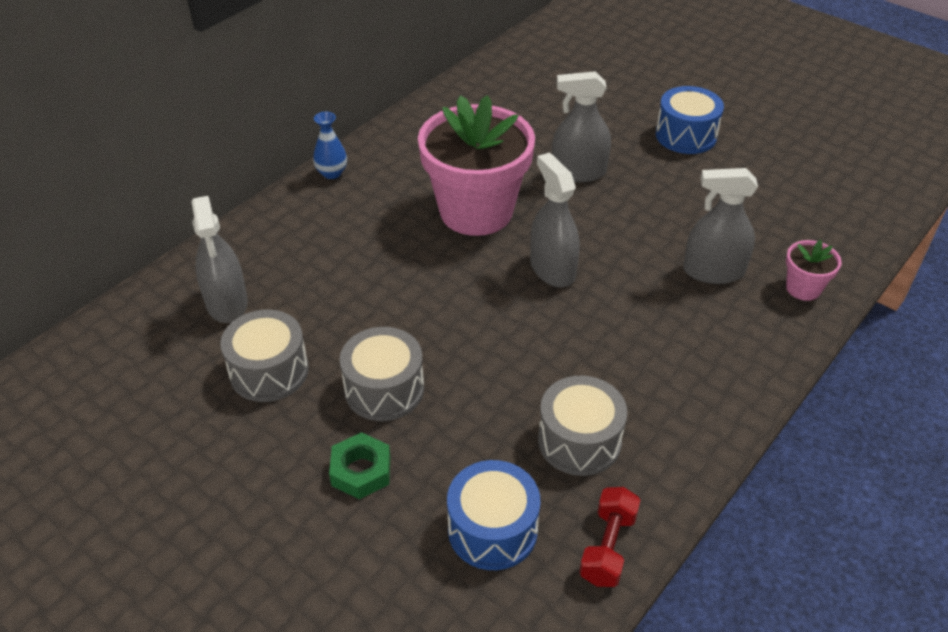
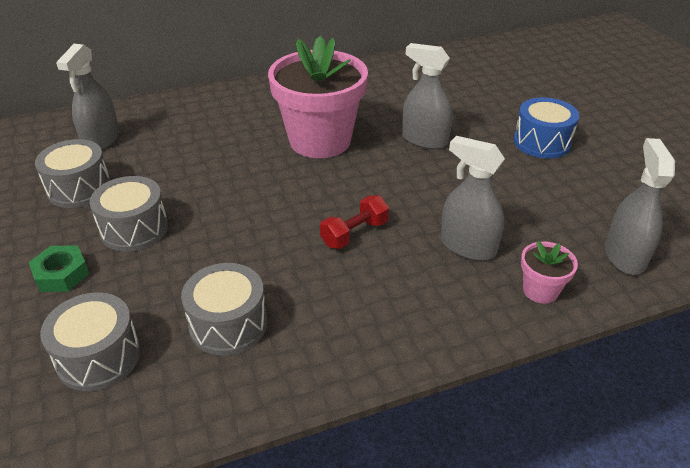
camera: 30 degrees right, 5 degrees down
blue vase [313,112,347,179] -> none
blue drum [447,460,540,570] -> grey drum [40,292,141,391]
grey spray bottle [530,152,580,287] -> grey spray bottle moved to [605,138,675,275]
red dumbbell [579,487,640,587] -> red dumbbell moved to [320,195,389,249]

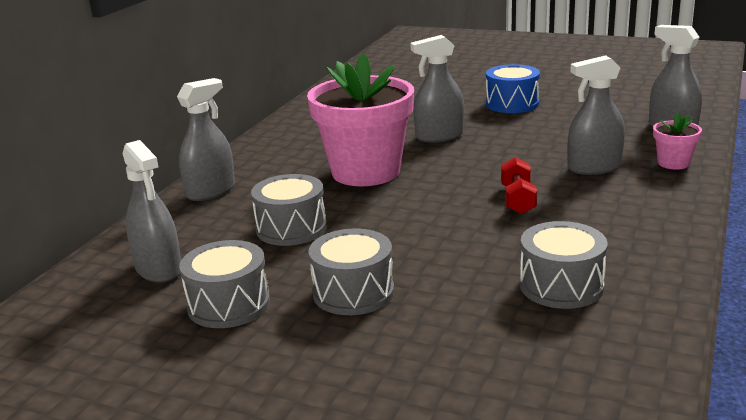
camera: 45 degrees left, 15 degrees down
green nut [28,245,89,292] -> none
grey drum [40,292,141,391] -> grey drum moved to [251,174,327,246]
none -> grey spray bottle [177,78,235,201]

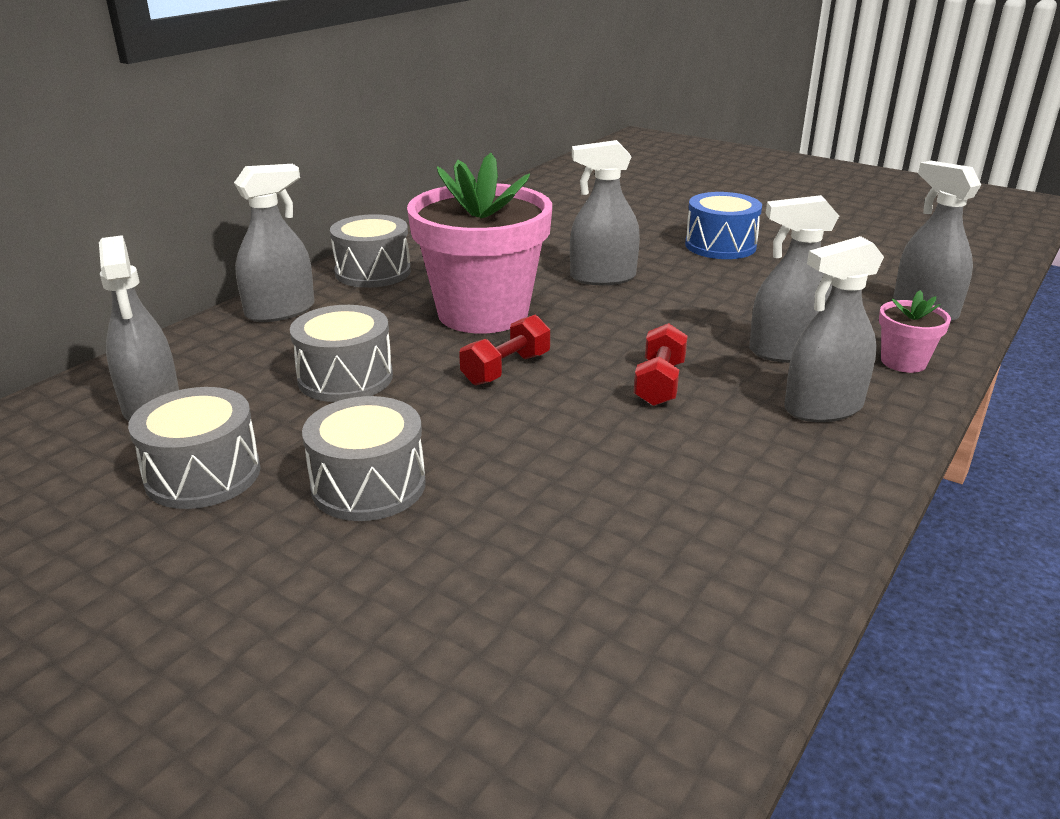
camera: 10 degrees right, 5 degrees up
grey drum [520,221,607,309] -> grey drum moved to [330,214,411,288]
none -> red dumbbell [459,315,550,385]
none -> grey spray bottle [784,236,884,422]

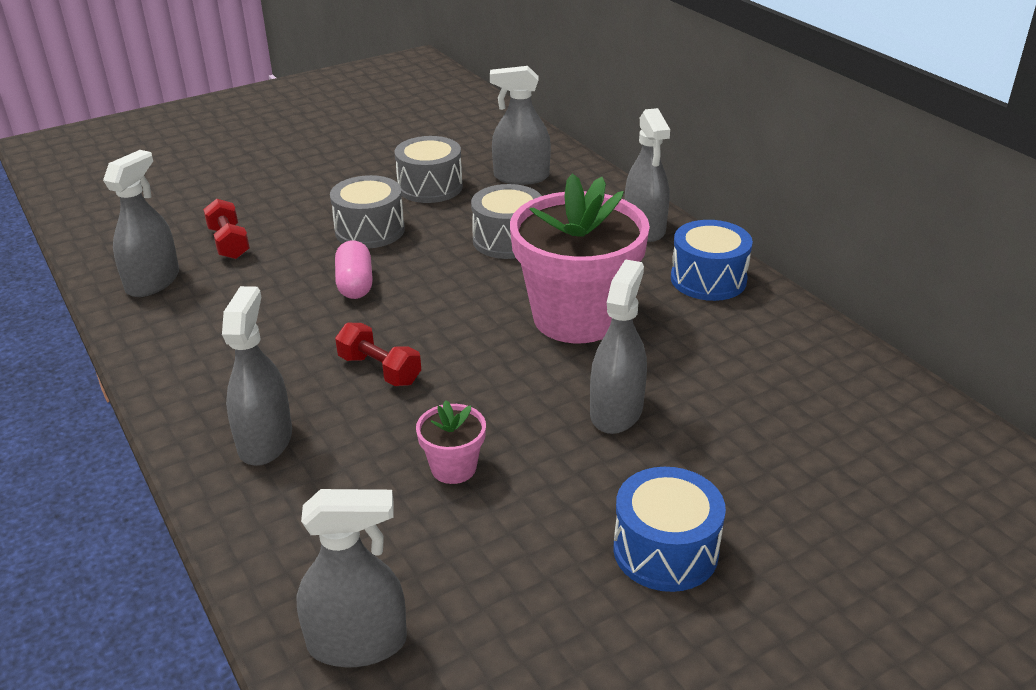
camera: 115 degrees right, 5 degrees up
grey drum [330,214,411,288] -> blue drum [671,220,753,301]
red dumbbell [459,315,550,385] -> red dumbbell moved to [203,199,250,259]
grey spray bottle [749,195,839,363] -> grey spray bottle moved to [103,150,179,297]
pink flower pot [879,290,951,373] -> pink flower pot moved to [416,400,486,484]
none -> pink capsule [335,240,373,299]

